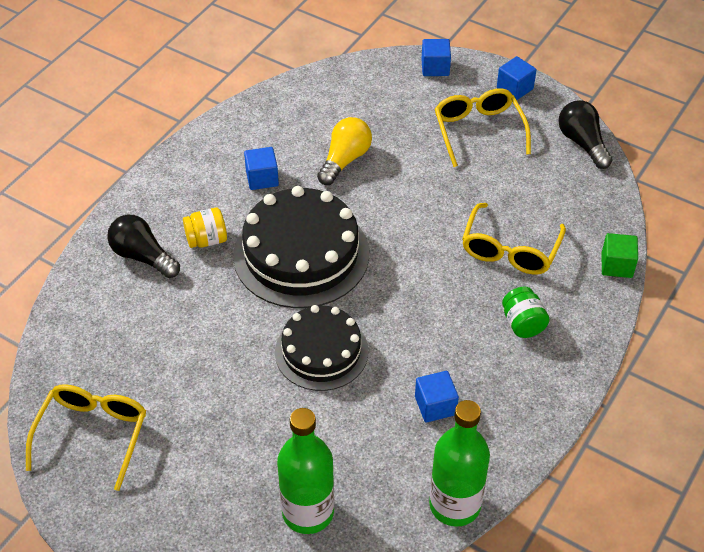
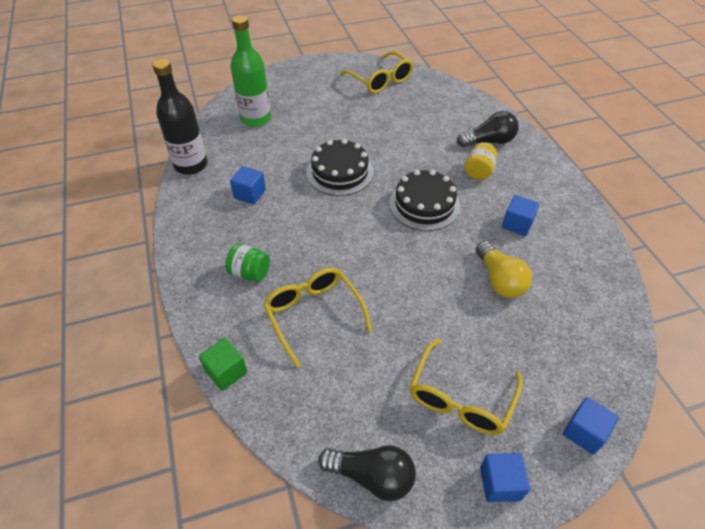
camera: 130 degrees right, 0 degrees up
black cake [233,186,369,308] -> black cake [389,170,460,231], size x0.65
green bottle [429,400,490,527] -> black bottle [152,59,207,175]
yellow glasses [435,88,531,167] -> yellow glasses turned 90 degrees clockwise [410,339,523,435]

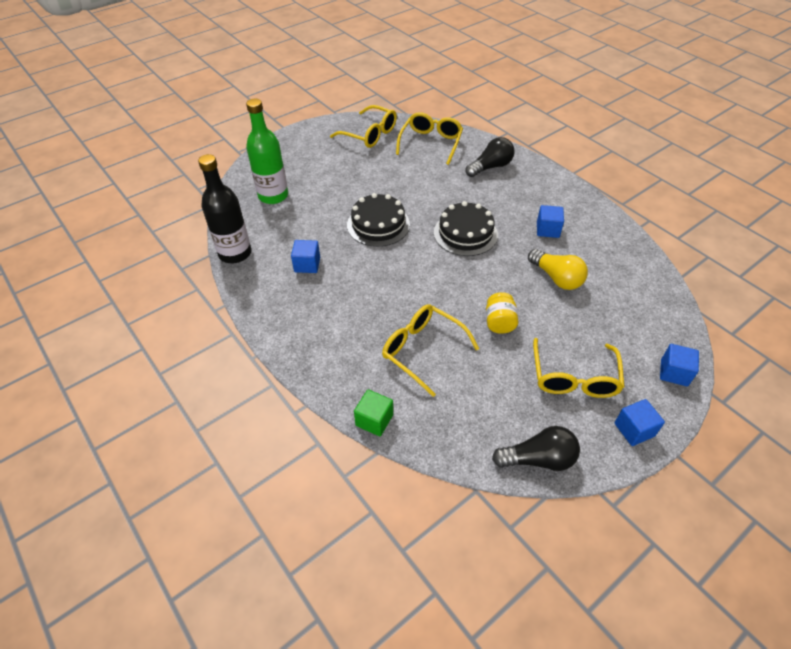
camera: 20 degrees left, 0 degrees up
green jar [225,243,270,282] -> none
yellow jar [465,142,497,180] -> yellow jar moved to [486,292,518,334]
none -> yellow glasses [396,112,463,165]

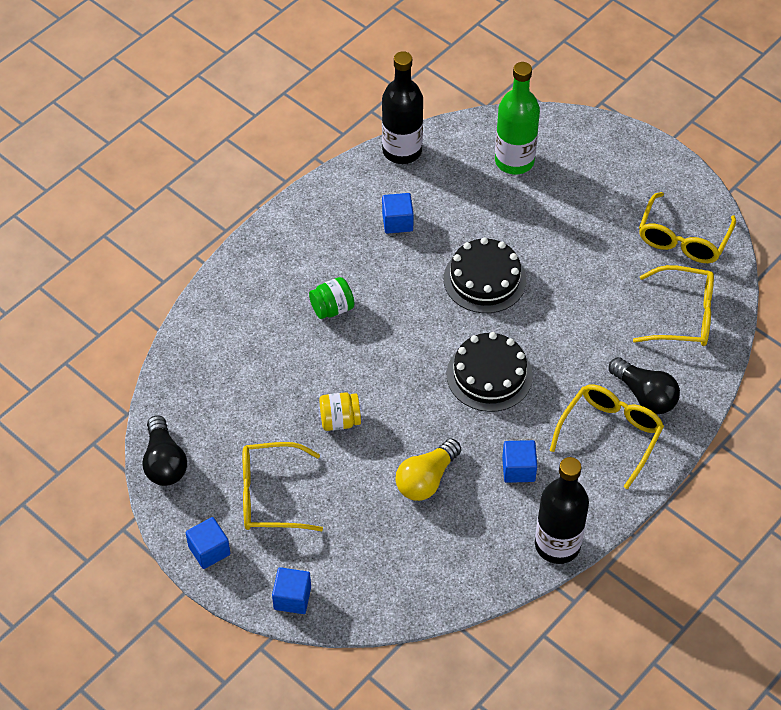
camera: 80 degrees right, 5 degrees up
green cube [354,389,393,436] -> none
yellow glasses [382,304,479,397] -> yellow glasses moved to [550,384,664,489]
none -> green jar [309,277,355,319]
none -> black bottle [535,457,589,564]

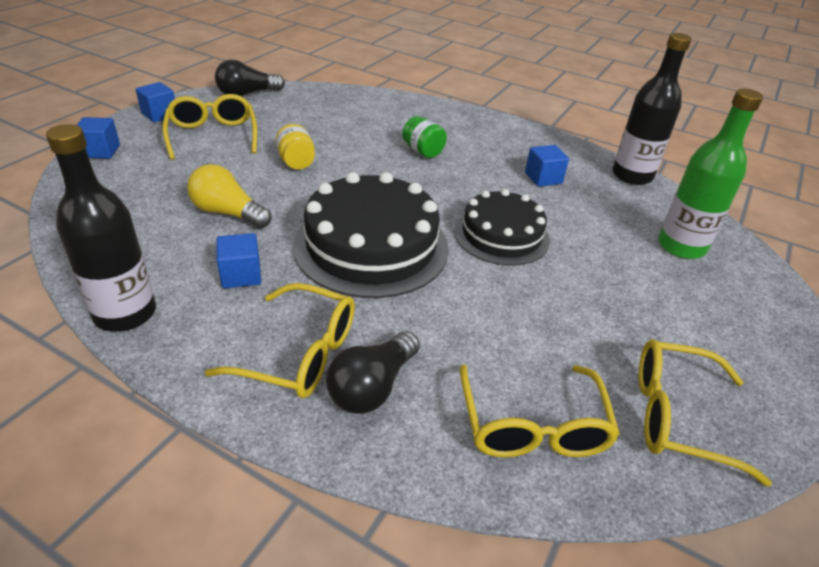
camera: 75 degrees right, 15 degrees down
black cake [447,332,533,412] -> black cake [293,172,449,298], size x1.55

